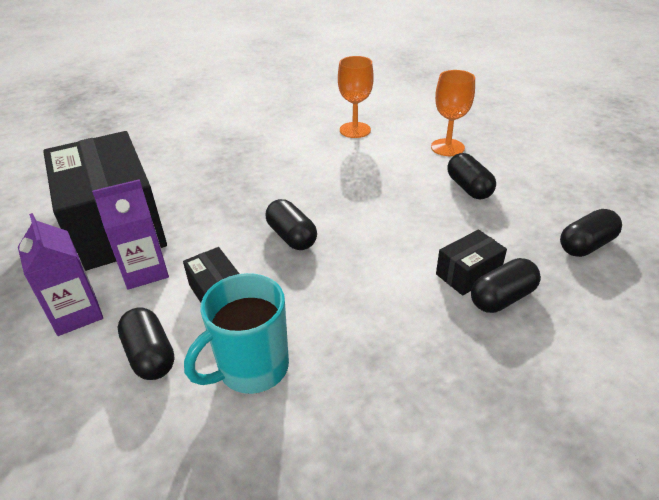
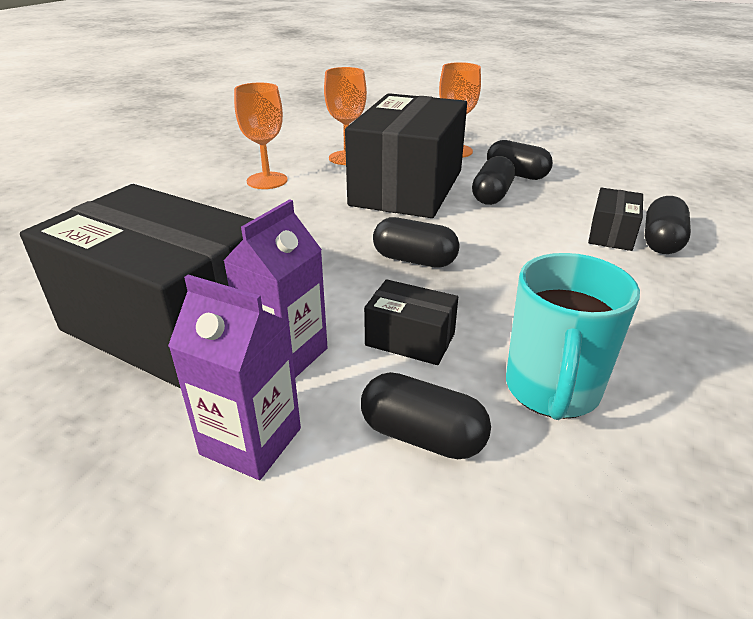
camera: 35 degrees left, 5 degrees down
black capsule [560,209,622,257] -> black capsule moved to [472,156,515,205]
none -> orange goblet [234,83,288,189]
none -> black box [345,93,467,218]

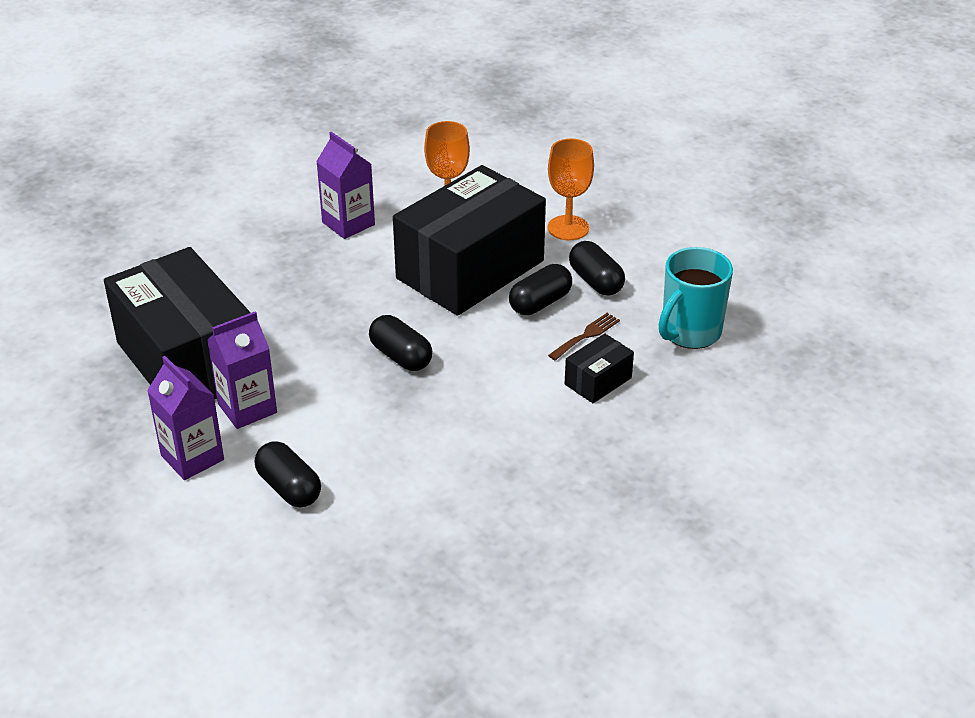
camera: 25 degrees right, 5 degrees up
orange goblet [234,83,288,189] -> purple carton [316,132,375,239]
black box [364,279,458,365] -> none
turquoise mug [506,253,640,420] -> turquoise mug moved to [659,247,733,349]
black capsule [645,196,691,254] -> none
none -> brown fork [548,313,620,360]

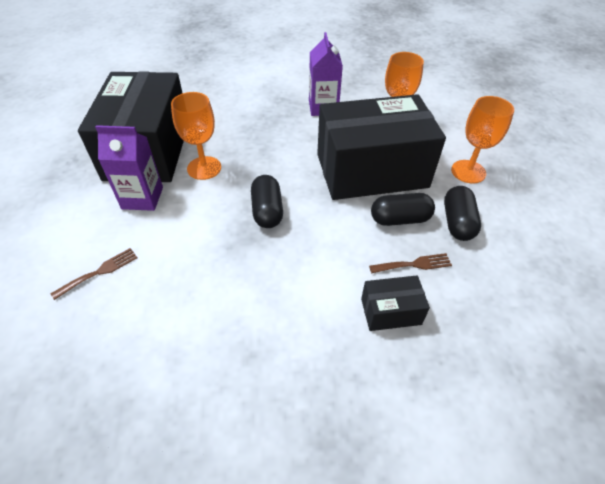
camera: 35 degrees right, 10 degrees up
purple carton [147,356,224,480] -> none
black capsule [255,441,321,507] -> brown fork [51,248,137,300]
turquoise mug [659,247,733,349] -> none
none -> orange goblet [171,92,221,180]

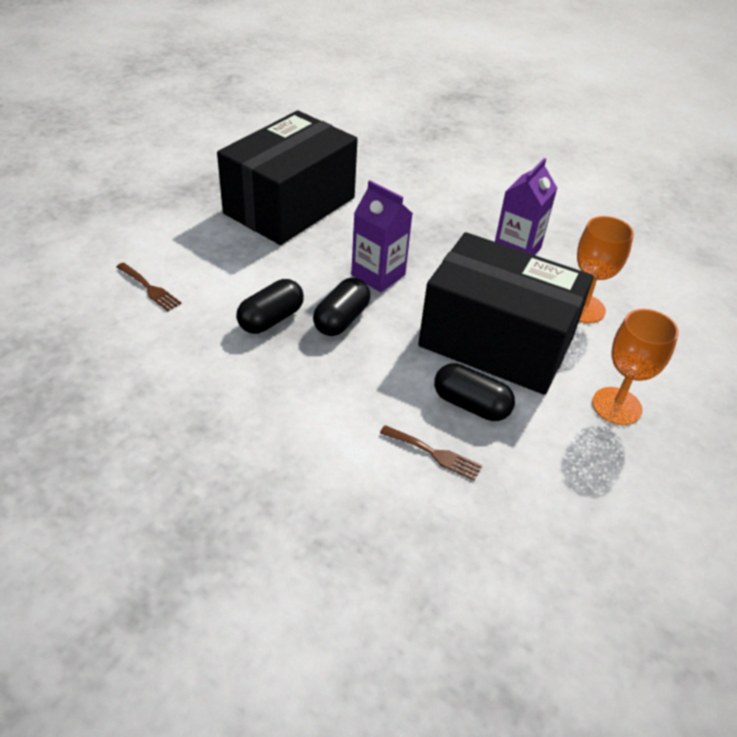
camera: 35 degrees right, 5 degrees down
brown fork [51,248,137,300] -> brown fork turned 45 degrees clockwise [116,262,182,311]
purple carton [95,125,163,211] -> purple carton moved to [351,180,413,292]
orange goblet [171,92,221,180] -> none
black box [361,275,430,331] -> none
black capsule [444,186,481,241] -> black capsule moved to [236,279,304,334]

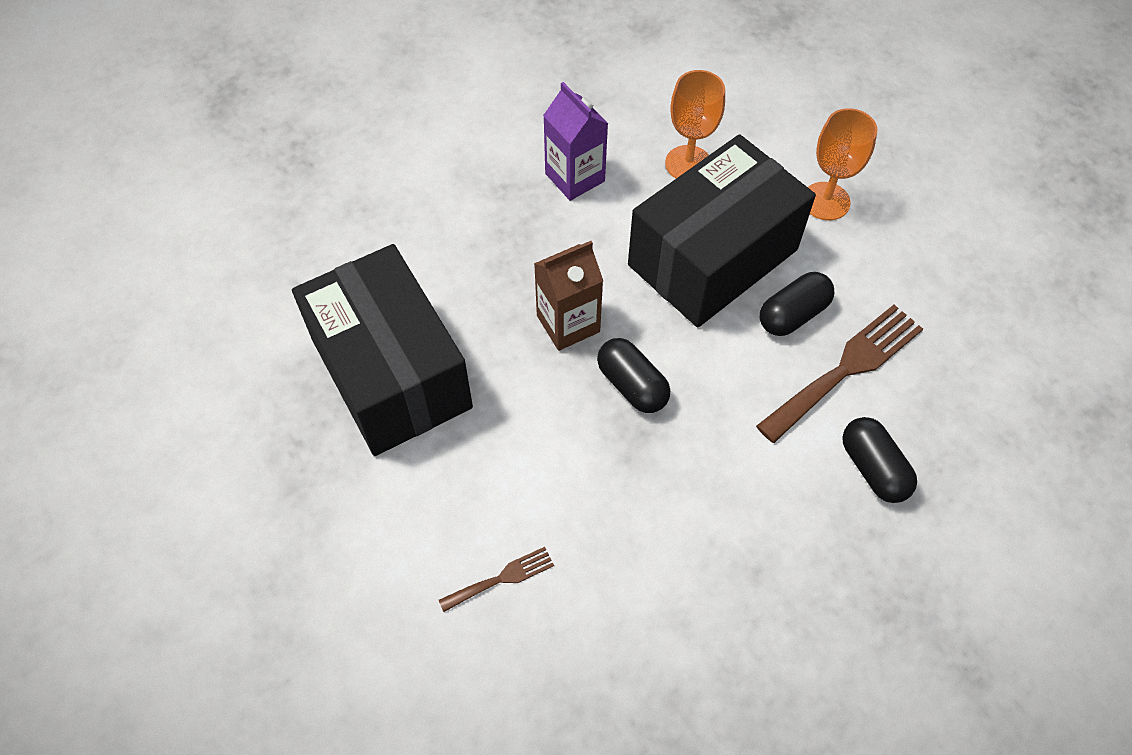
camera: 65 degrees left, 15 degrees up
black capsule [236,279,304,334] -> black capsule moved to [842,417,917,503]
purple carton [351,180,413,292] -> brown carton [534,241,603,351]
brown fork [380,425,483,481] -> brown fork [756,305,923,443], size x1.98

